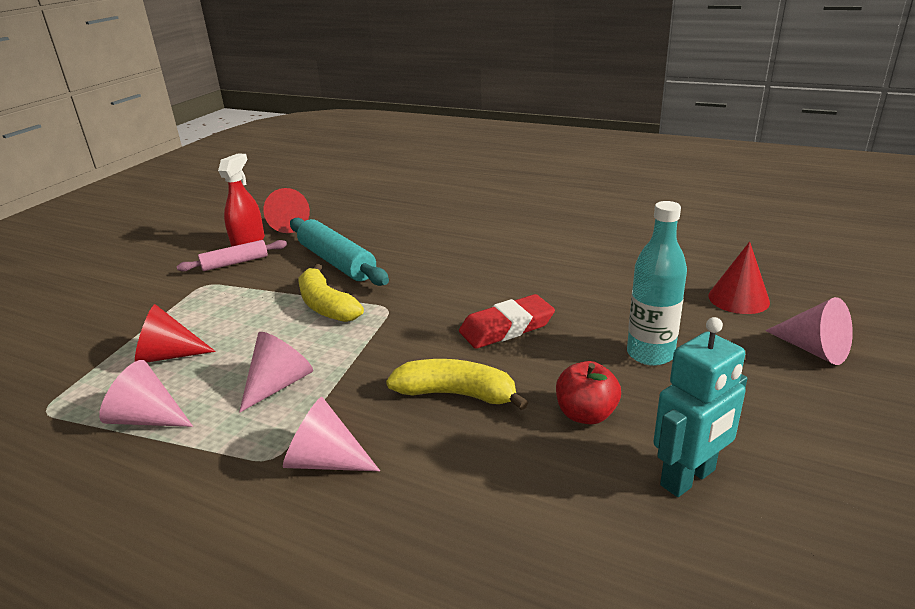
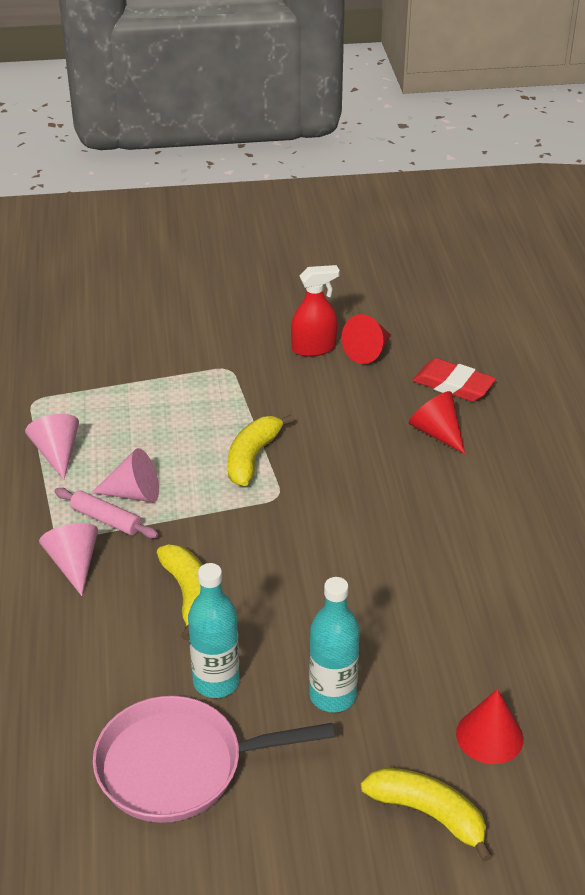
camera: 55 degrees right, 10 degrees up
red cone [135,304,216,362] -> red cone moved to [409,391,465,454]
pink rolling pin [177,240,287,272] -> pink rolling pin moved to [54,488,159,538]
turquoise rolling pin [290,218,389,286] -> none
red eraser [459,294,555,349] -> red eraser moved to [413,358,496,402]
red apple [556,361,621,424] -> turquoise bottle [188,563,240,698]
turquoise robot [653,317,747,497] -> pink pan [93,696,335,823]
pink cone [765,297,853,365] -> yellow banana [361,767,492,862]

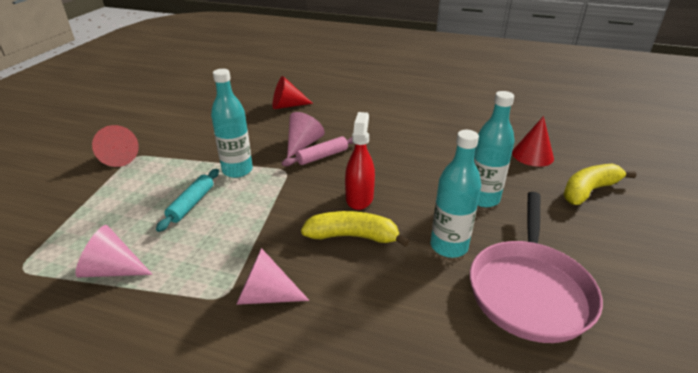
camera: 65 degrees left, 5 degrees down
pink rolling pin [54,488,159,538] -> pink rolling pin moved to [282,136,354,166]
pink cone [92,448,159,502] -> pink cone moved to [287,112,325,158]
yellow banana [227,415,294,486] -> turquoise bottle [211,69,253,178]
red spray bottle [291,265,340,357] -> red spray bottle moved to [345,112,375,210]
red cone [341,314,391,364] -> red cone moved to [92,125,139,167]
red eraser [413,358,496,402] -> none
none -> turquoise rolling pin [156,169,219,232]

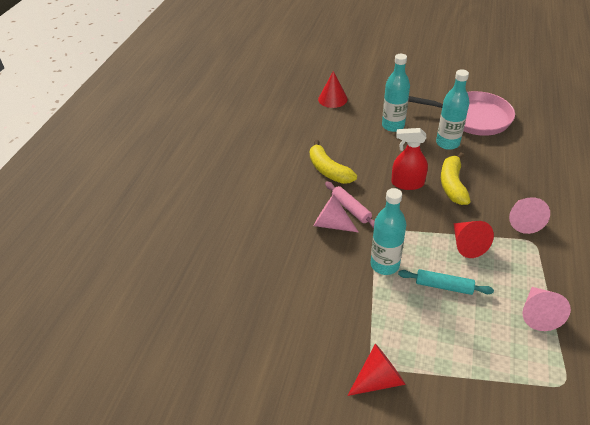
camera: 90 degrees left, 10 degrees up
red cone [273,76,313,109] -> red cone moved to [454,221,494,258]
yellow banana [563,163,637,205] -> yellow banana moved to [310,140,357,184]

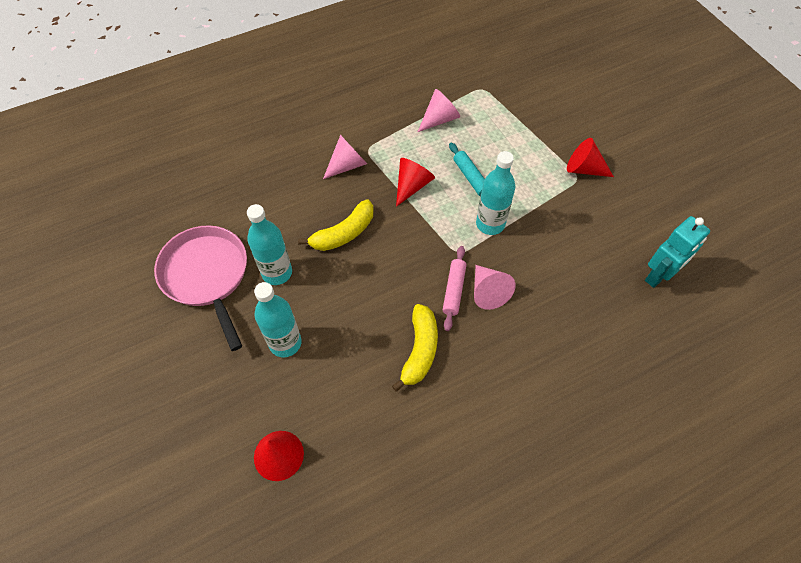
camera: 135 degrees left, 15 degrees up
red spray bottle [391,128,428,190] -> none
none -> turquoise robot [645,216,710,288]

